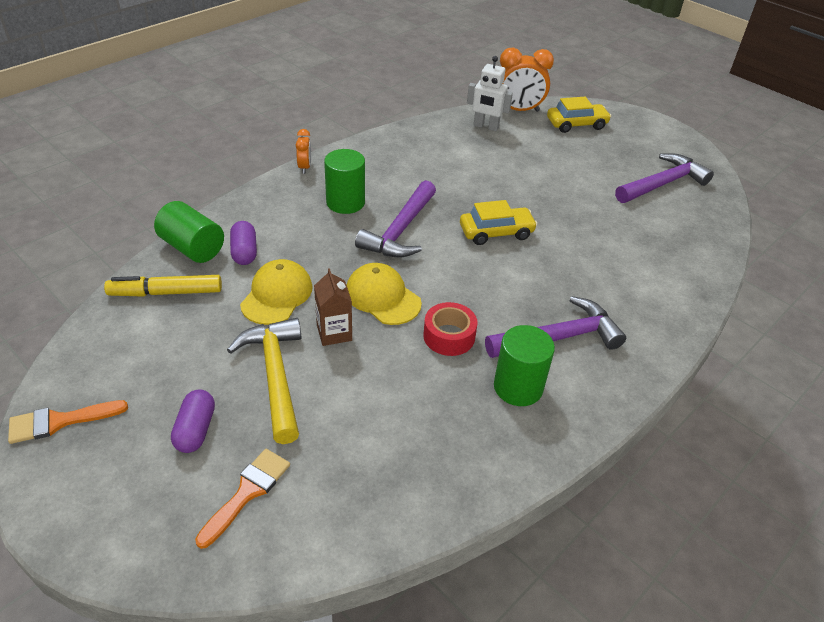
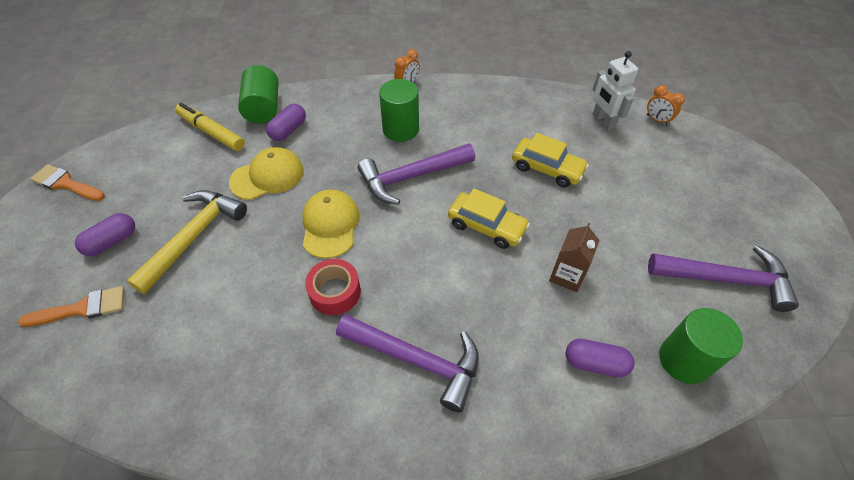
camera: 45 degrees right, 10 degrees up
brown carton [314,268,352,346] -> brown carton moved to [549,223,600,292]
green cylinder [494,325,555,406] -> green cylinder moved to [659,308,743,384]
orange clock [500,48,554,112] -> orange clock [647,85,685,126], size x0.52
yellow car [547,97,611,133] -> yellow car moved to [512,133,589,188]
none -> purple capsule [566,339,634,377]

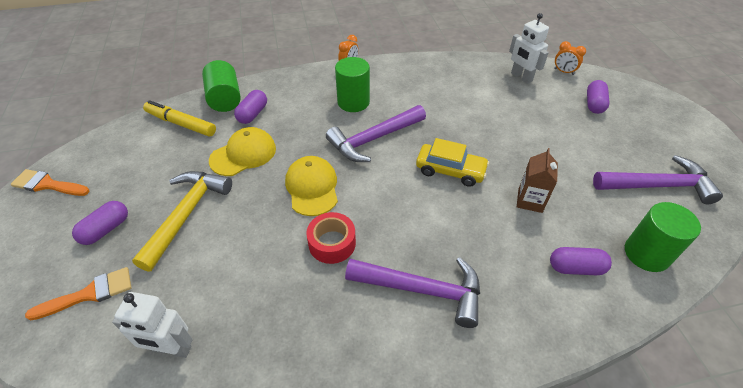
camera: 10 degrees left, 5 degrees down
yellow car [512,133,589,188] -> none
none -> white robot [112,292,193,358]
none -> purple capsule [587,80,610,114]

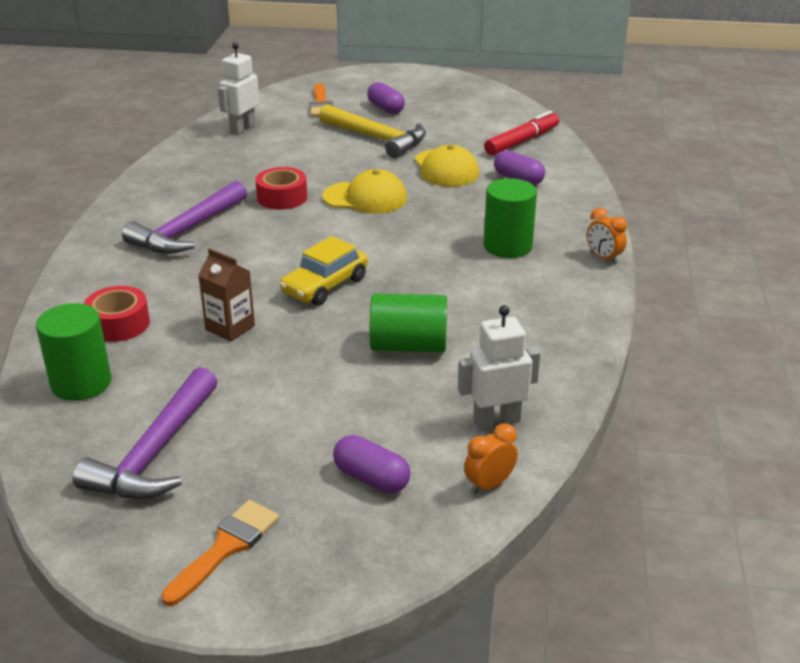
camera: 110 degrees right, 15 degrees down
orange brush [11,169,89,196] -> orange brush moved to [161,500,279,606]
yellow marker [143,100,216,137] -> red marker [484,111,559,155]
green cylinder [202,60,241,112] -> green cylinder moved to [370,293,447,352]
purple hammer [326,105,426,162] -> none
purple capsule [550,247,612,276] -> red tape [84,286,150,342]

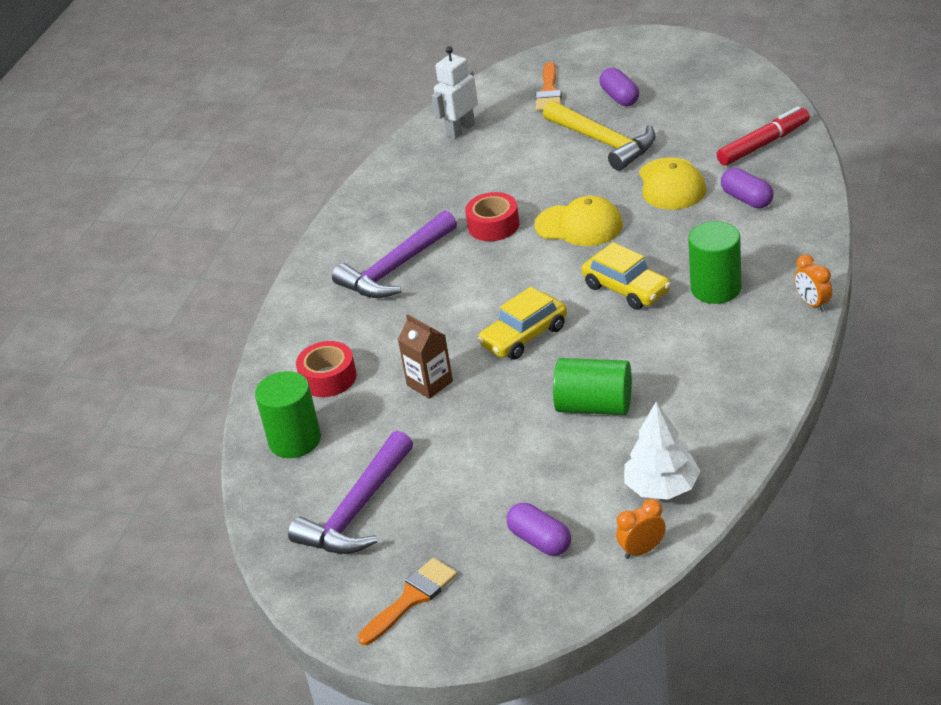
camera: 15 degrees right, 5 degrees up
white robot [458,305,540,429] -> white tree [624,402,700,500]
none -> yellow car [582,242,671,310]

